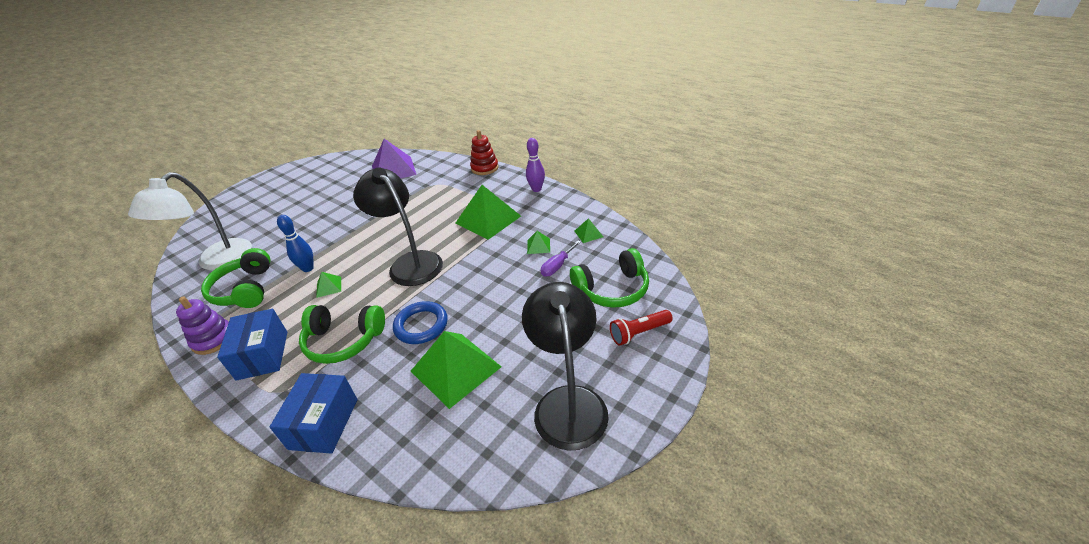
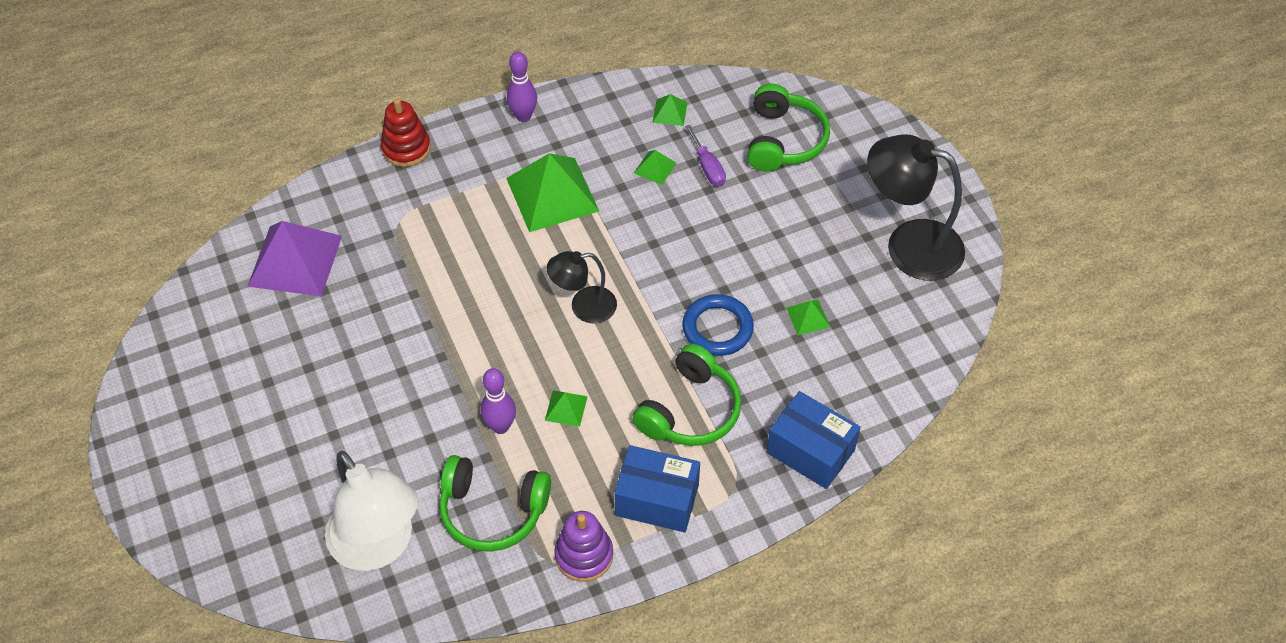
camera: 65 degrees left, 15 degrees up
blue bowling pin [277,215,314,272] -> purple bowling pin [481,368,516,434]
black lamp [353,168,443,286] -> black lamp [546,251,617,324], size x0.58
green pyramid [411,331,502,409] -> green pyramid [786,300,830,335], size x0.44
red flashlight [610,310,673,346] -> none

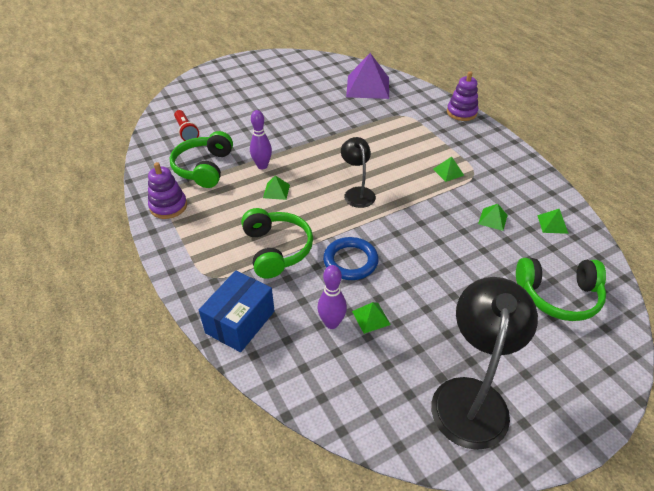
camera: 85 degrees right, 10 degrees down
white lamp [325,451,418,571] -> red flashlight [174,110,199,141]
red stacking toy [381,98,431,167] -> purple stacking toy [447,71,479,121]
green pyramid [506,153,599,232] -> green pyramid [433,157,464,182], size x0.44
purple bowling pin [507,51,537,122] -> purple bowling pin moved to [317,265,347,329]
blue box [614,445,700,532] -> none
green headphones [632,344,742,446] -> green headphones turned 135 degrees counterclockwise [241,208,313,279]
purple screwdriver [685,125,726,186] -> none

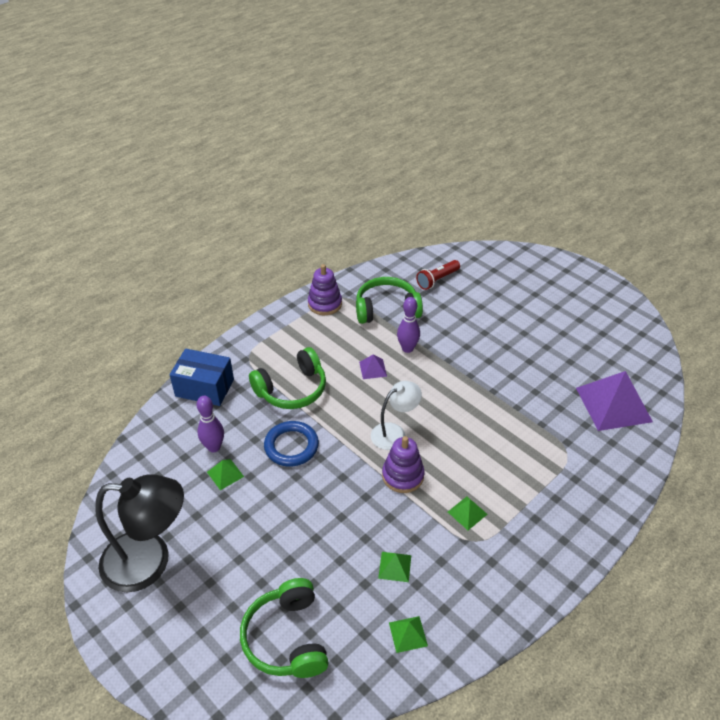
camera: 75 degrees right, 0 degrees up
green pyramid [263,176,290,200] -> purple pyramid [359,355,387,379]
black lamp [341,137,376,208] -> white lamp [371,381,422,450]
purple stacking toy [447,71,479,121] -> purple stacking toy moved to [382,436,424,493]

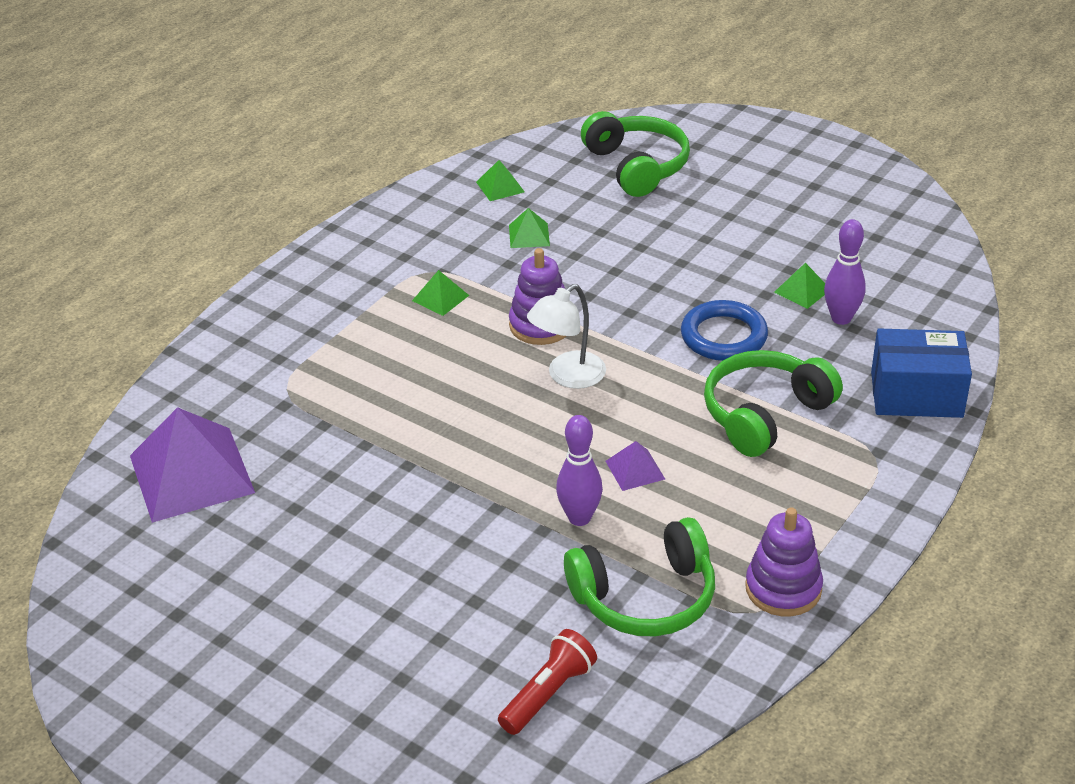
camera: 170 degrees right, 5 degrees down
black lamp [95,474,184,592] -> none

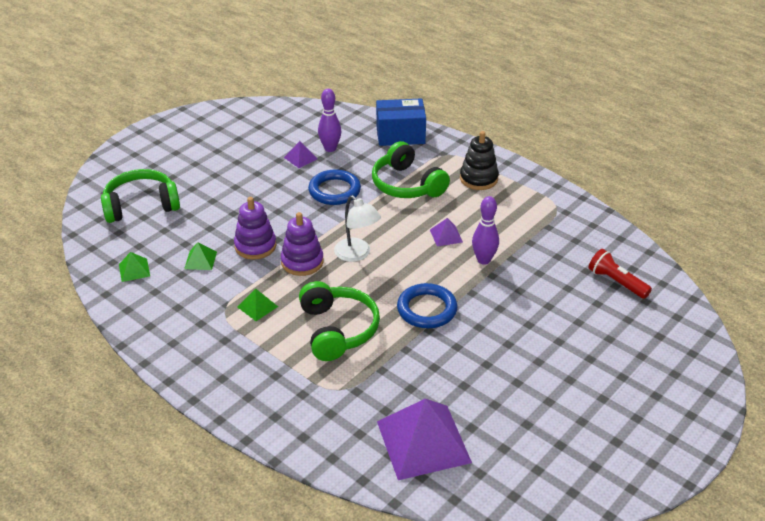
camera: 85 degrees left, 0 degrees up
green headphones [564,517,715,636] -> green headphones moved to [299,281,380,361]
purple stacking toy [745,507,823,616] -> purple stacking toy moved to [234,197,276,260]
green pyramid [774,263,825,309] -> purple pyramid [284,141,318,168]
blue box [871,329,972,418] -> blue box turned 75 degrees clockwise [376,98,426,146]
none -> blue ring [397,283,457,328]
none -> black stacking toy [460,131,499,190]

